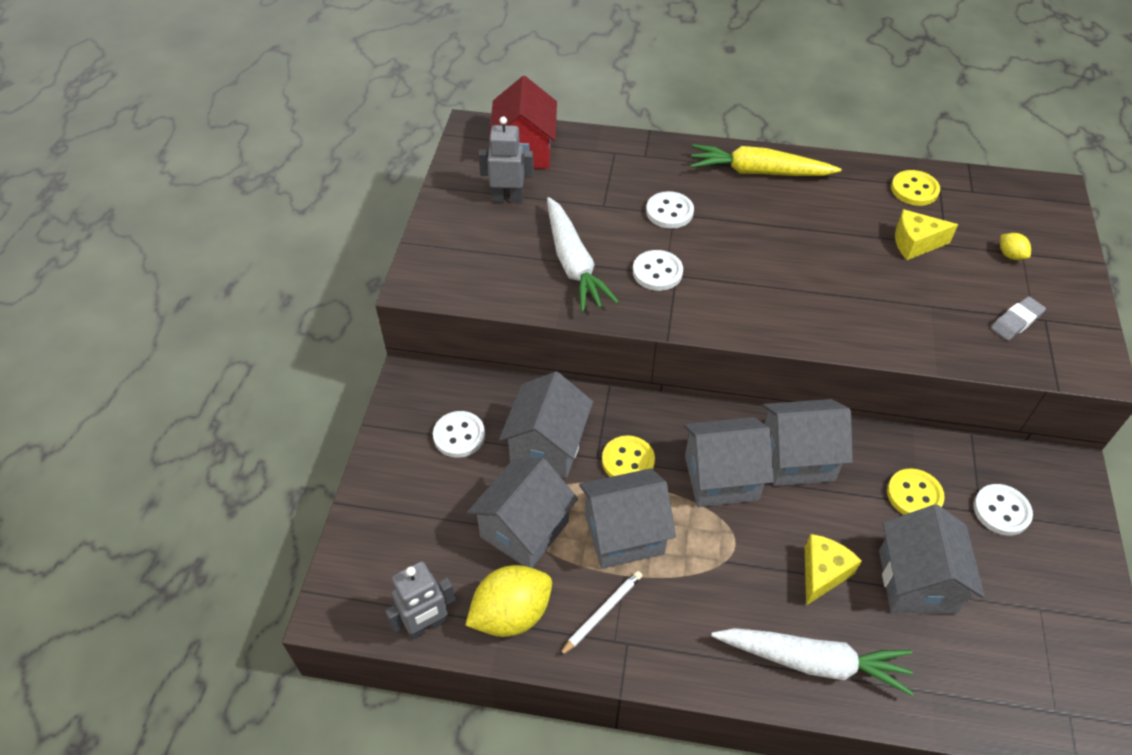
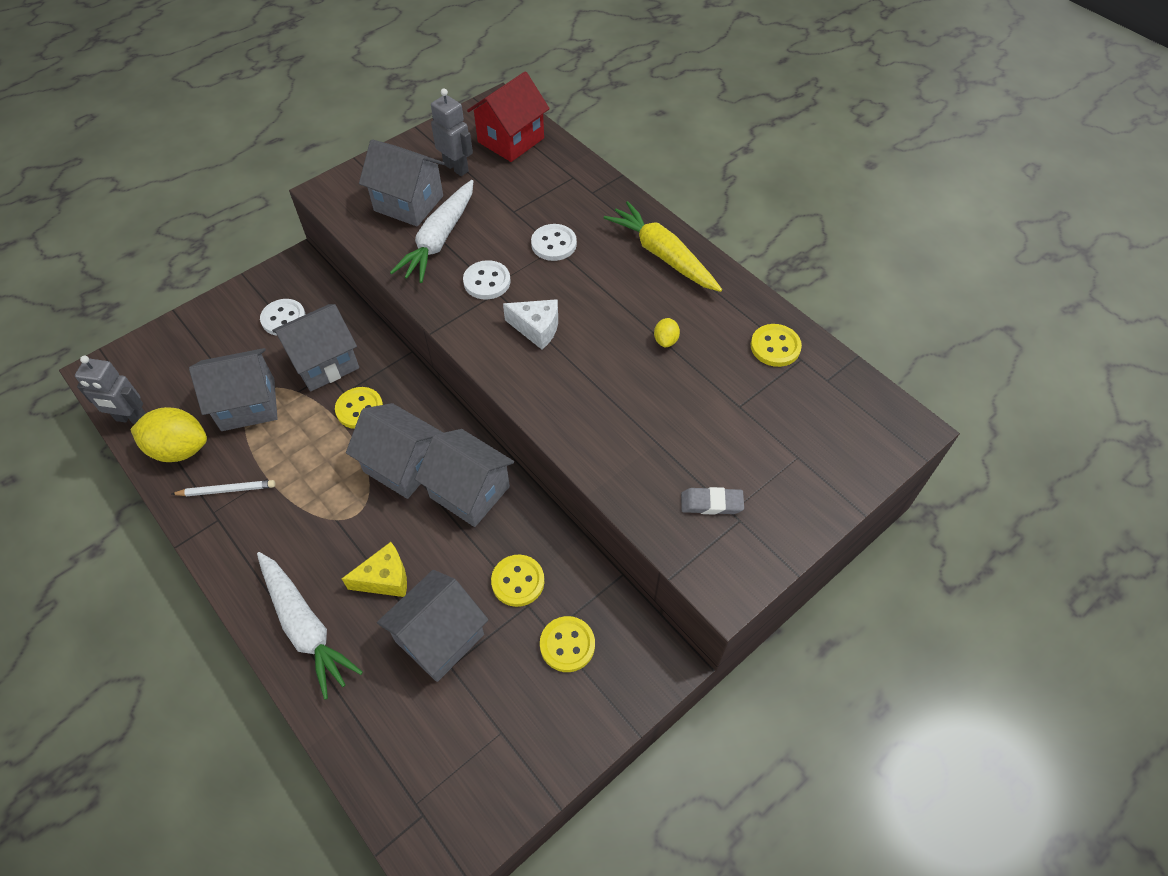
camera: 40 degrees right, 5 degrees up
grey house [579,468,676,569] -> grey house moved to [359,139,445,227]
yellow cheese [895,209,958,260] -> none
white button [973,484,1033,535] -> yellow button [540,616,595,672]
yellow lemon [1000,233,1031,260] -> yellow lemon moved to [654,318,680,347]
none -> white cheese [503,299,558,349]

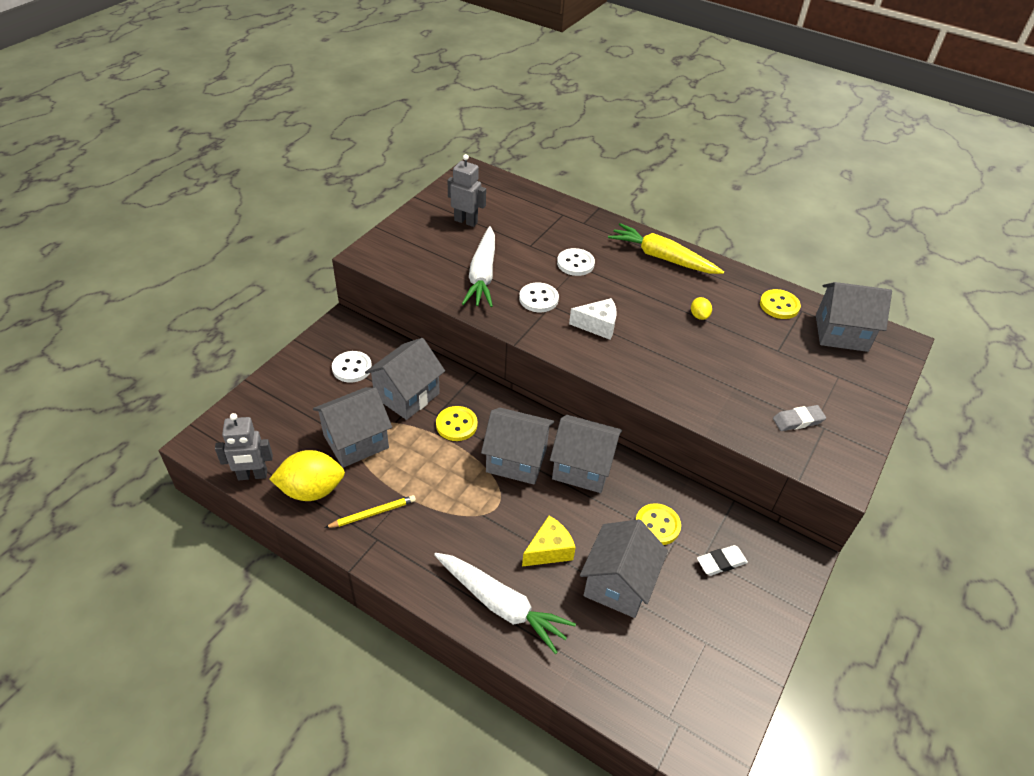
camera: 20 degrees left, 10 degrees down
white pencil [172,480,275,496] -> yellow pencil [324,495,416,528]
grey house [359,139,445,227] -> grey house moved to [816,282,892,352]
red house [467,71,550,162] -> none
yellow button [540,616,595,672] -> white eraser [697,545,748,576]

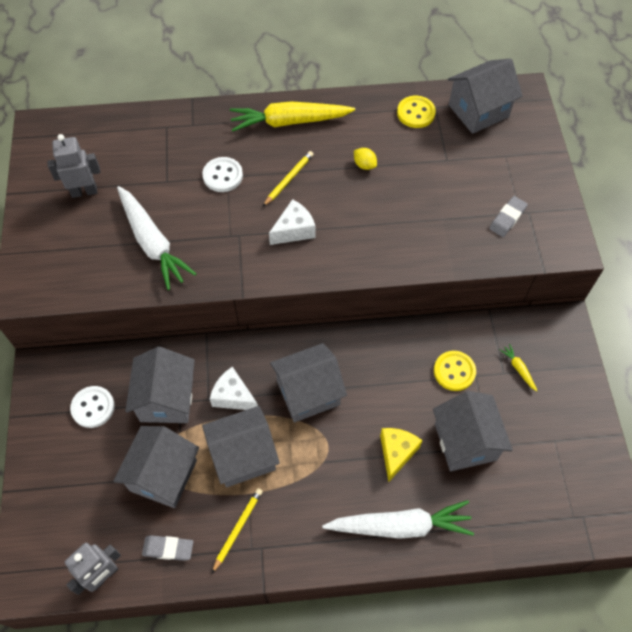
camera: 35 degrees left, 15 degrees up
yellow lemon [270,450,345,501] -> grey eraser [142,535,193,561]
yellow button [436,406,478,441] -> white cheese [210,367,258,410]
white button [519,282,559,312] -> none
grey house [550,415,622,493] -> grey house moved to [202,406,280,487]
white eraser [697,545,748,576] -> yellow carrot [500,344,537,391]
none -> yellow pencil [263,151,314,206]

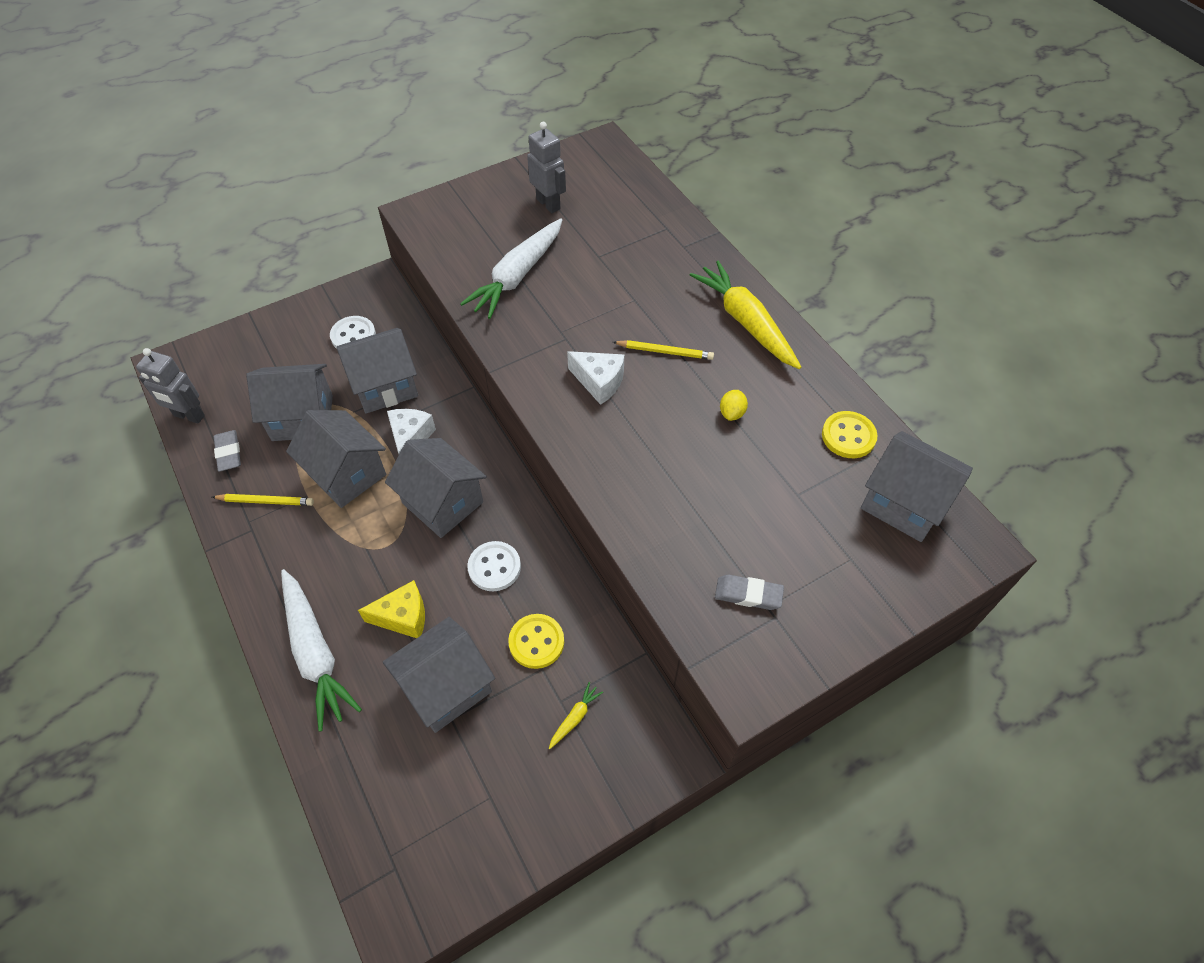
camera: 65 degrees right, 5 degrees down
white button [202,157,243,192] -> white button moved to [467,541,521,591]

